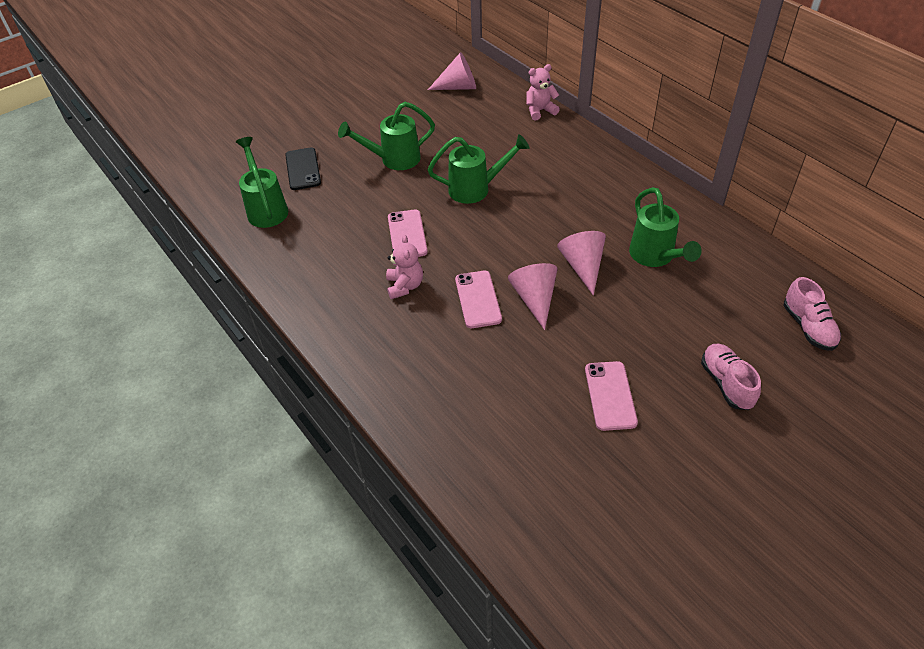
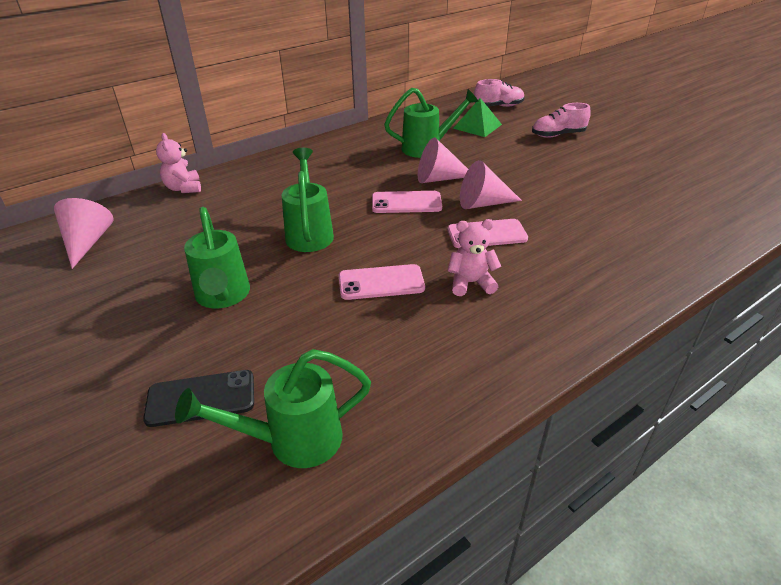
camera: 90 degrees left, 10 degrees down
pink phone [585,361,638,431] -> pink phone moved to [372,191,442,213]
none -> green pyramid [453,98,502,137]

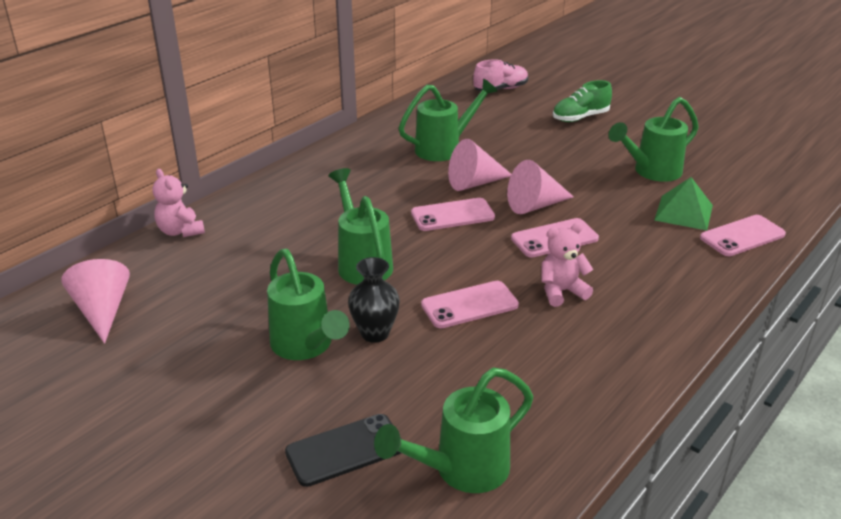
camera: 15 degrees left, 5 degrees down
green pyramid [453,98,502,137] -> green pyramid moved to [654,177,713,230]
pink shoe [532,103,591,138] -> green shoe [553,80,612,122]
none -> black vase [348,257,400,343]
none -> green watering can [608,97,699,182]
none -> pink phone [700,215,786,256]

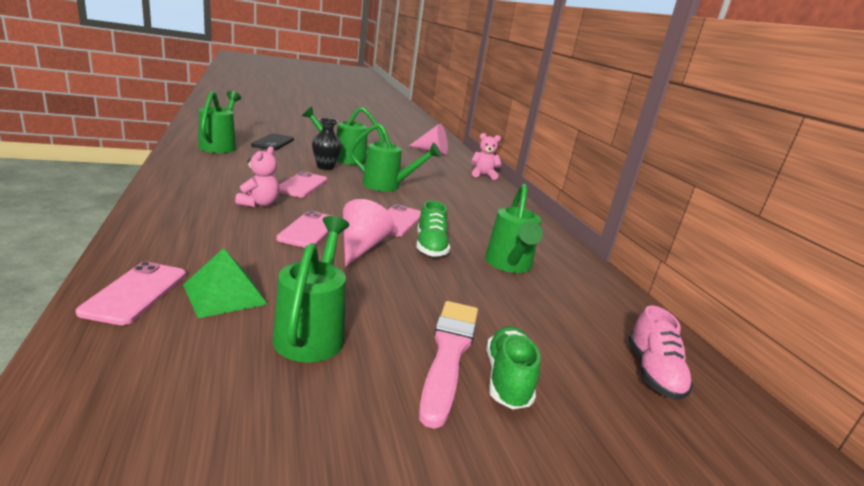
camera: 120 degrees right, 10 degrees down
pink cone [448,139,511,191] -> green shoe [416,200,450,257]
none -> pink brush [419,301,478,429]

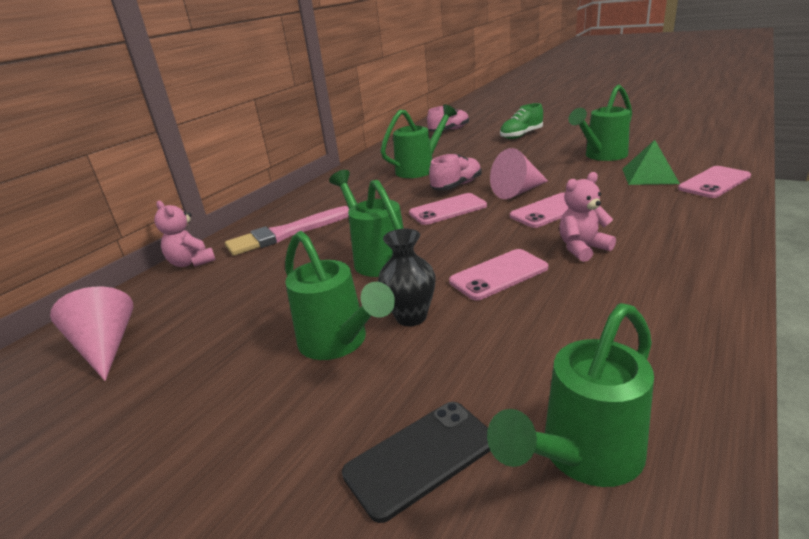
camera: 125 degrees left, 5 degrees up
green shoe [416,200,450,257] -> pink shoe [429,154,482,190]
pink brush [419,301,478,429] -> pink brush moved to [225,206,349,256]

